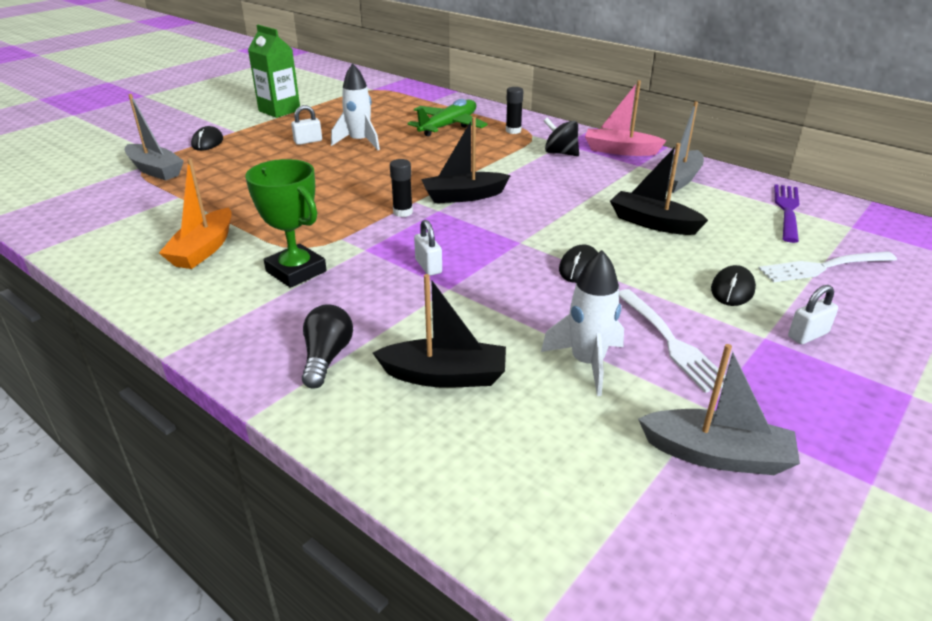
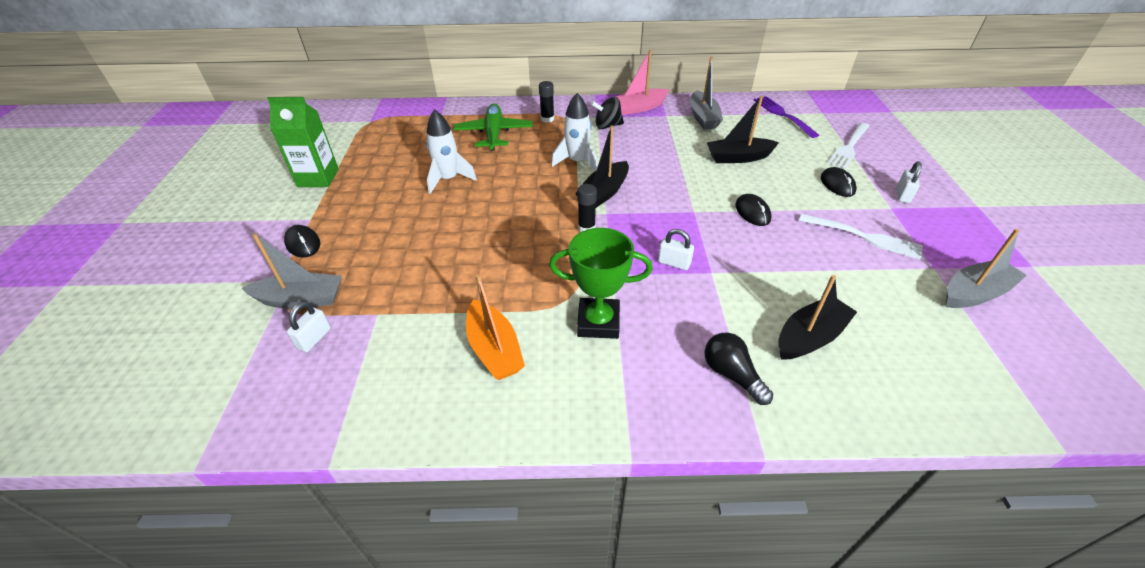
camera: 40 degrees left, 10 degrees up
white padlock [291,105,322,145] -> white padlock moved to [287,302,331,352]
white rocket [541,250,624,396] -> white rocket moved to [551,93,598,171]

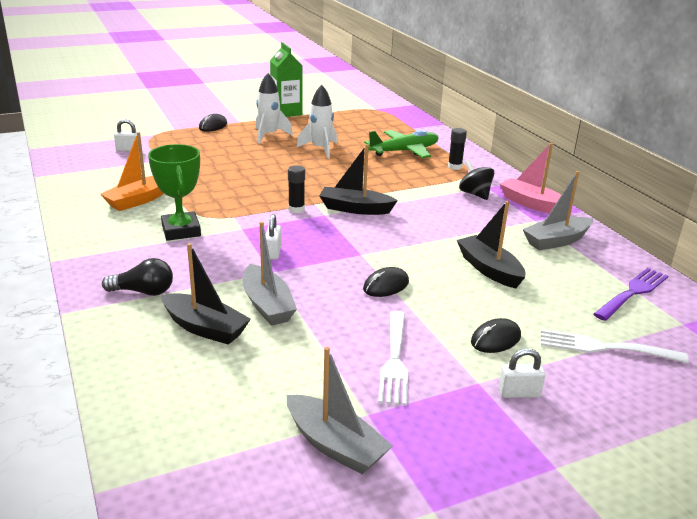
camera: 65 degrees right, 15 degrees down
grey boat [242,233,342,309] -> grey boat moved to [243,221,297,326]
white rocket [551,93,598,171] -> white rocket moved to [256,73,293,144]
black light bulb [704,333,773,405] -> black light bulb turned 60 degrees clockwise [102,258,173,296]

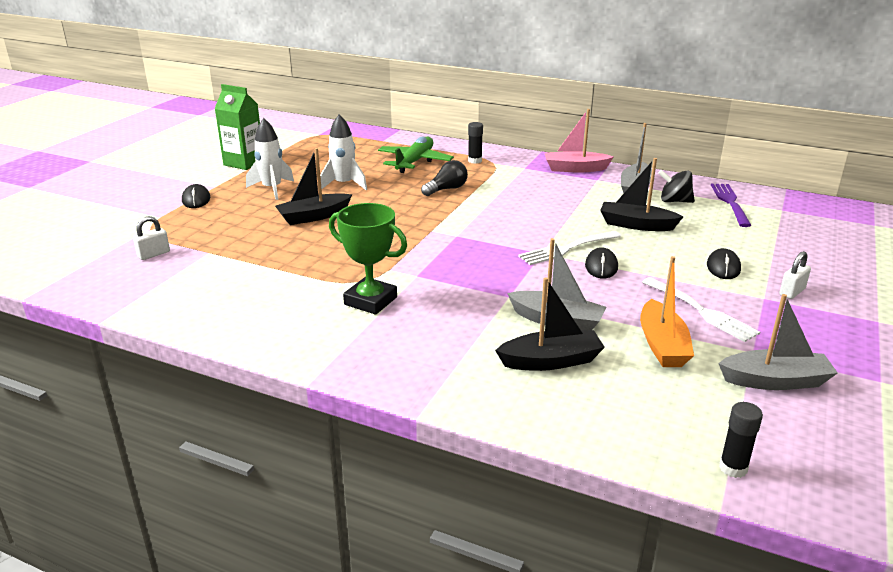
camera: 40 degrees left, 0 degrees up
orange boat [100,132,164,211] -> orange boat moved to [640,256,694,367]
black light bulb [102,258,173,296] -> black light bulb moved to [421,160,468,196]
white padlock [265,214,282,260] -> none
black glue stick [288,165,305,213] -> black glue stick moved to [719,402,763,478]
black boat [319,144,398,215] -> black boat moved to [275,148,352,225]
black spinning top [459,160,494,200] -> black spinning top moved to [658,170,695,203]
white fork [541,329,689,363] -> white fork moved to [518,231,621,265]

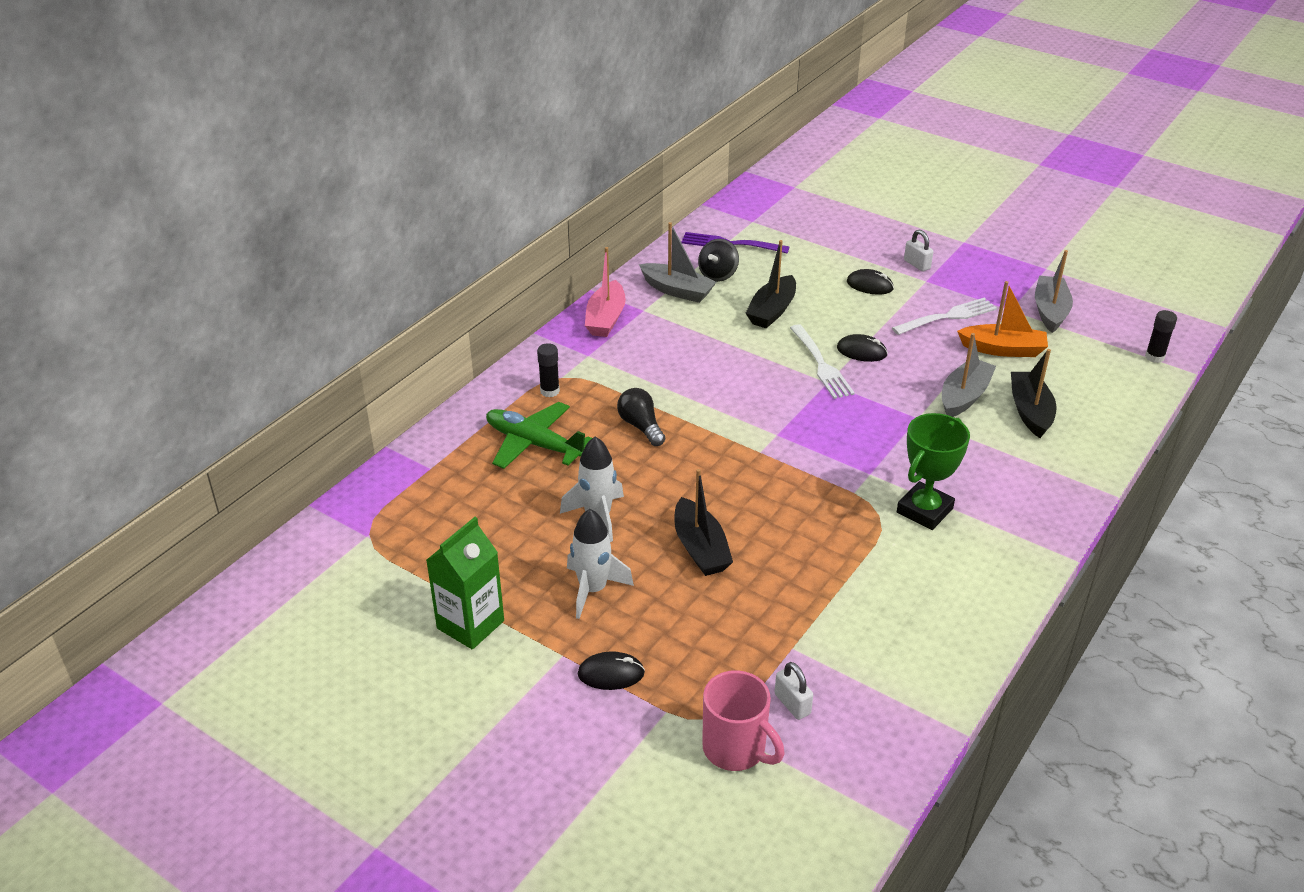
camera: 80 degrees left, 10 degrees up
none -> pink mug [702,670,785,771]

